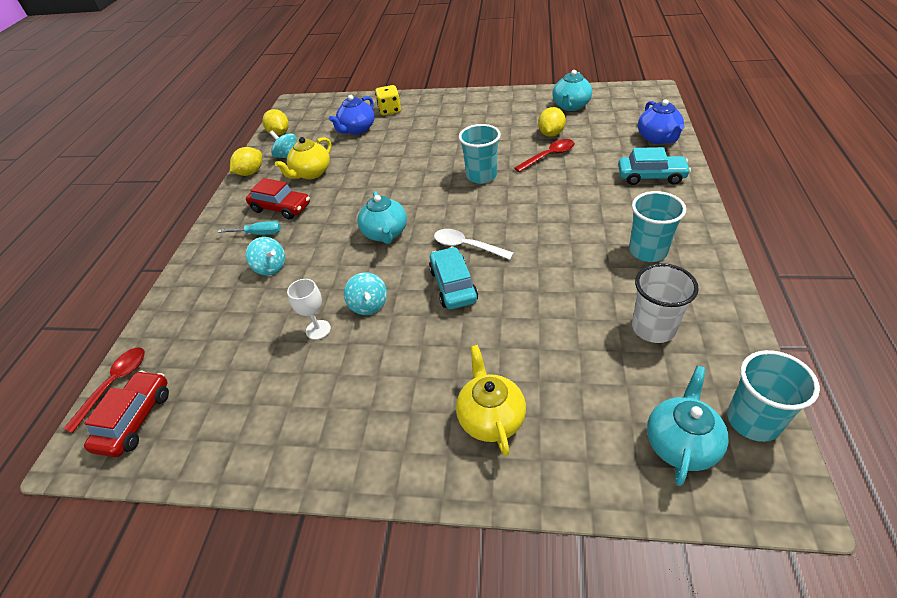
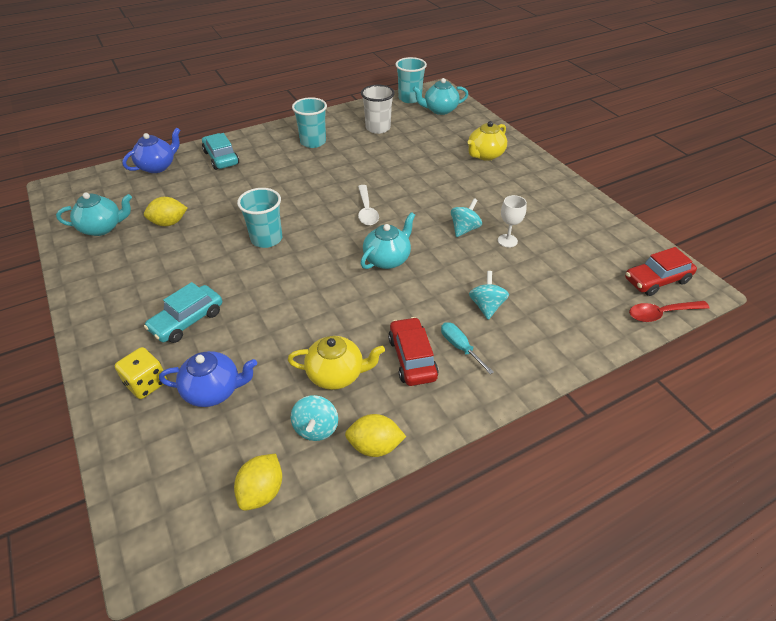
camera: 130 degrees left, 0 degrees up
turquoise car [429,247,478,309] -> turquoise car moved to [144,282,222,343]
red spoon [514,139,575,172] -> none

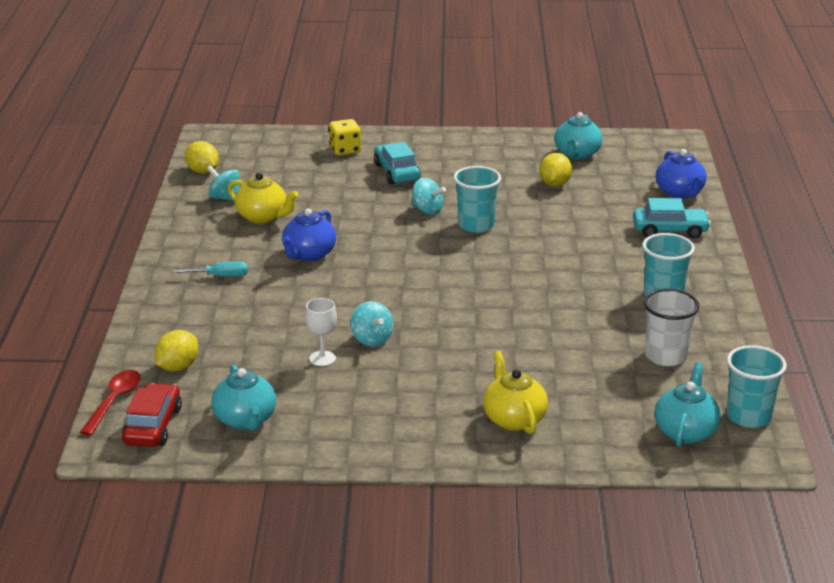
camera: 120 degrees right, 15 degrees down
blue teapot [159,351,257,407] -> blue teapot moved to [282,208,336,261]
yellow teapot [288,336,385,390] -> yellow teapot turned 90 degrees counterclockwise [228,173,298,224]
yellow lemon [345,414,406,457] -> yellow lemon moved to [155,330,198,372]
white spoon [358,185,379,226] -> none
turquoise teapot [361,212,415,269] -> turquoise teapot moved to [211,365,276,431]
red car [388,317,439,386] -> none
turquoise spinning top [469,271,509,320] -> turquoise spinning top moved to [411,178,446,215]

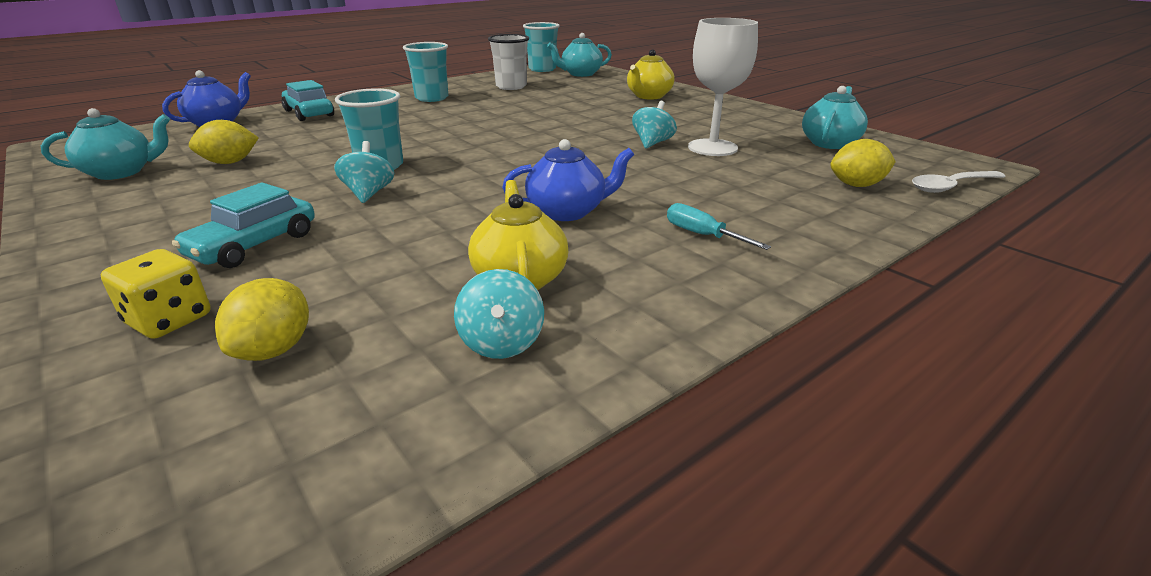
camera: 130 degrees left, 0 degrees up
red spoon [80,370,141,436] -> white spoon [912,171,1006,193]
red car [122,383,182,447] -> none
yellow lemon [185,141,219,174] -> yellow lemon moved to [215,278,309,361]
white goblet [305,298,337,366] -> white goblet [688,18,758,156], size x1.84

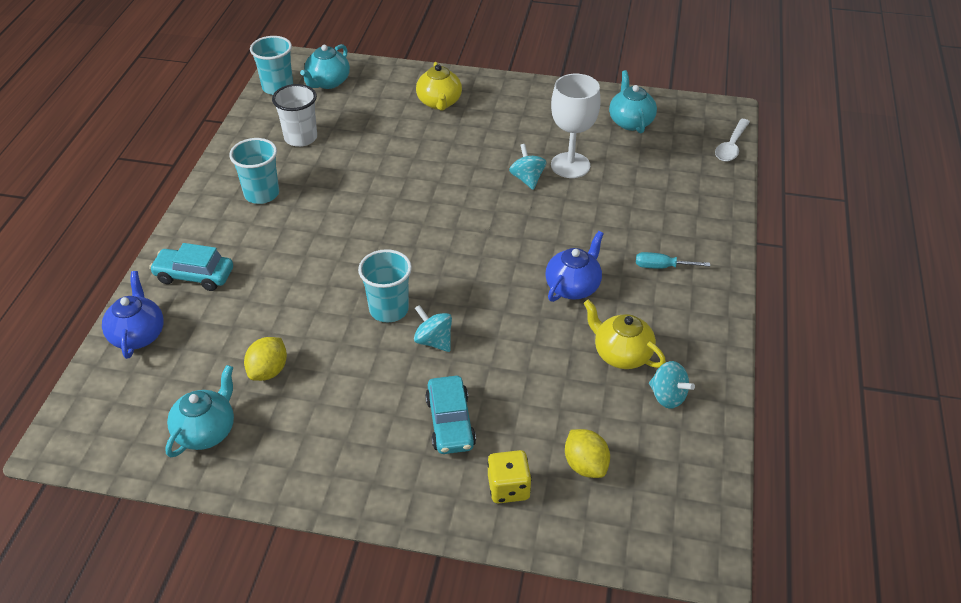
camera: 40 degrees left, 15 degrees up
yellow lemon [830,139,896,187] -> none

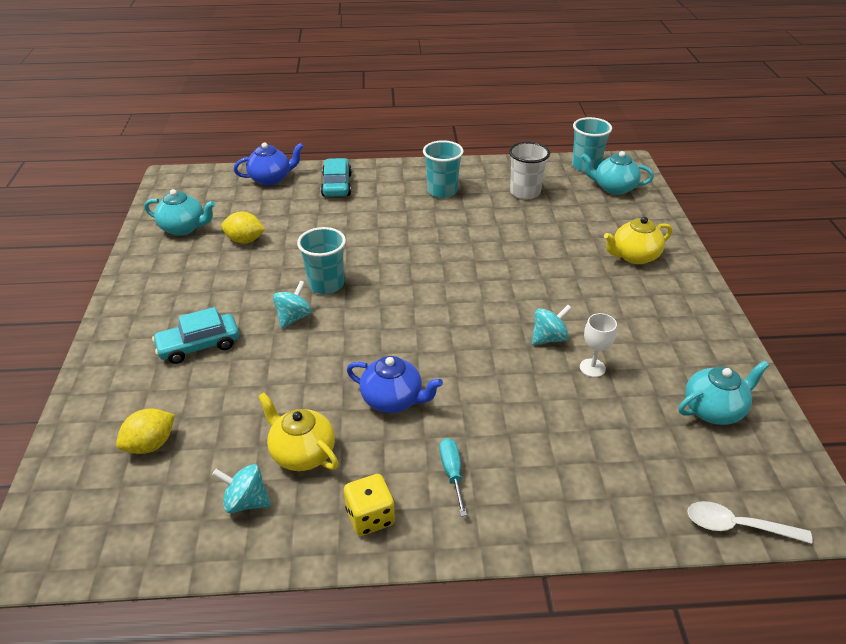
camera: 75 degrees right, 5 degrees down
yellow dice [487,450,532,503] -> yellow dice moved to [344,474,395,536]
white goblet [551,74,601,178] -> white goblet [580,313,617,377], size x0.54
yellow teapot [584,299,666,369] -> yellow teapot turned 75 degrees counterclockwise [258,392,338,471]
turquoise spinning top [649,361,695,409] -> turquoise spinning top turned 75 degrees clockwise [212,464,271,513]

